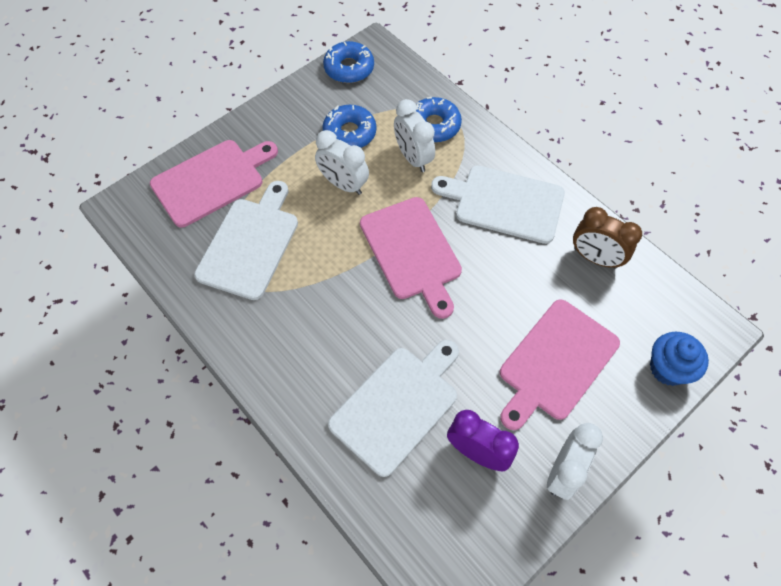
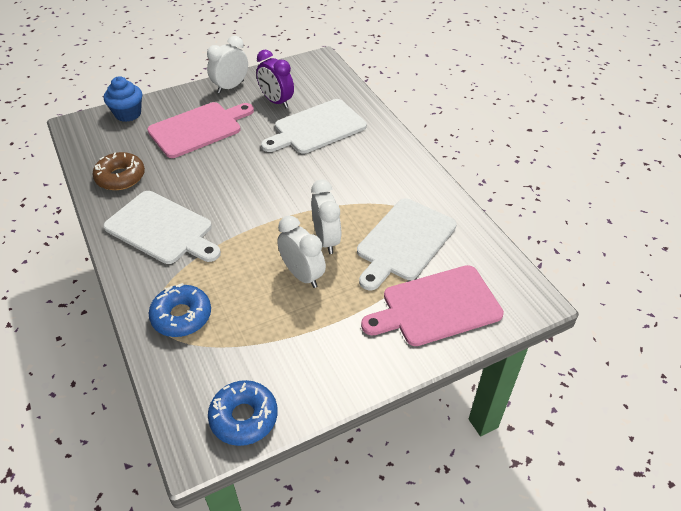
camera: 165 degrees left, 15 degrees down
blue donut [322,105,376,148] -> none
pink cutting board [360,197,462,319] -> none
white clock [394,99,435,172] -> white clock moved to [311,180,341,254]
brown clock [573,207,642,269] -> brown donut [93,152,145,190]

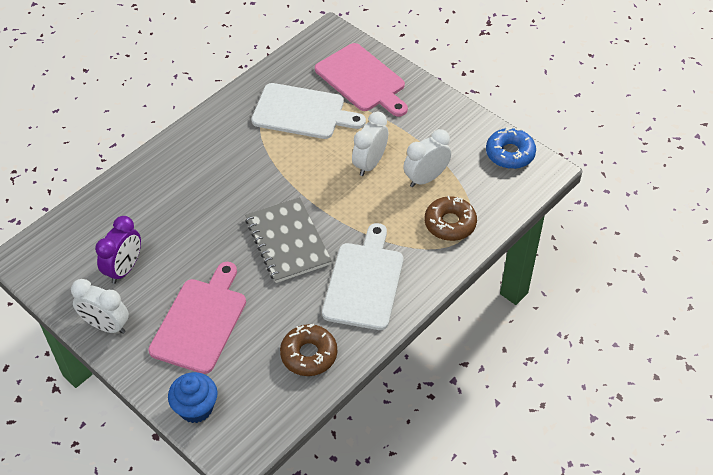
camera: 110 degrees left, 5 degrees up
pink cutting board [147,102,254,158] -> pink cutting board turned 75 degrees clockwise [148,262,246,374]
blue donut [149,283,211,337] -> brown donut [425,196,477,241]
white cutting board [261,99,367,154] -> none
white clock [311,180,341,254] -> white clock moved to [403,129,451,187]
none -> grey notebook [245,197,332,283]

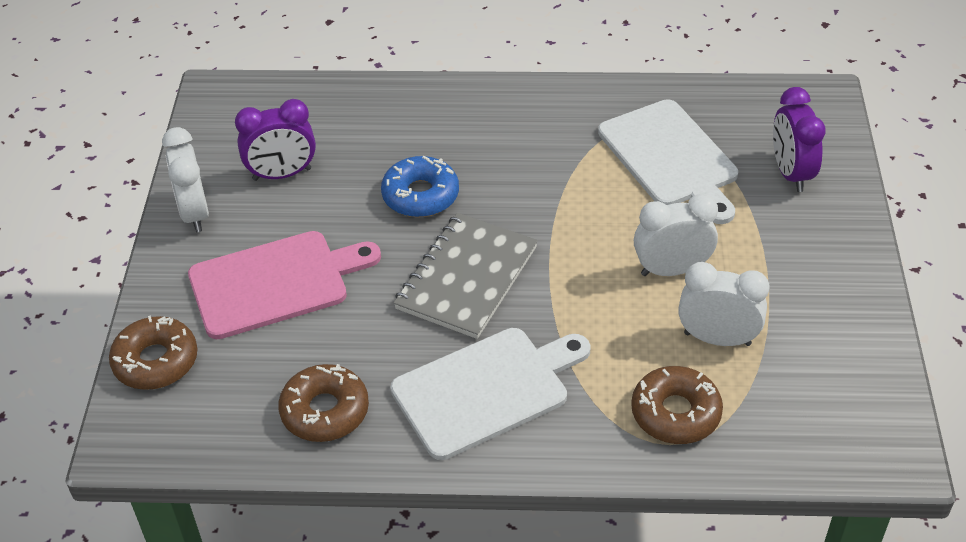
camera: 50 degrees right, 5 degrees down
blue cupcake [168,372,218,423] -> brown donut [109,315,197,390]
pink cutting board [315,43,408,117] -> purple clock [773,87,826,192]
blue donut [486,127,536,169] -> blue donut moved to [381,156,459,217]

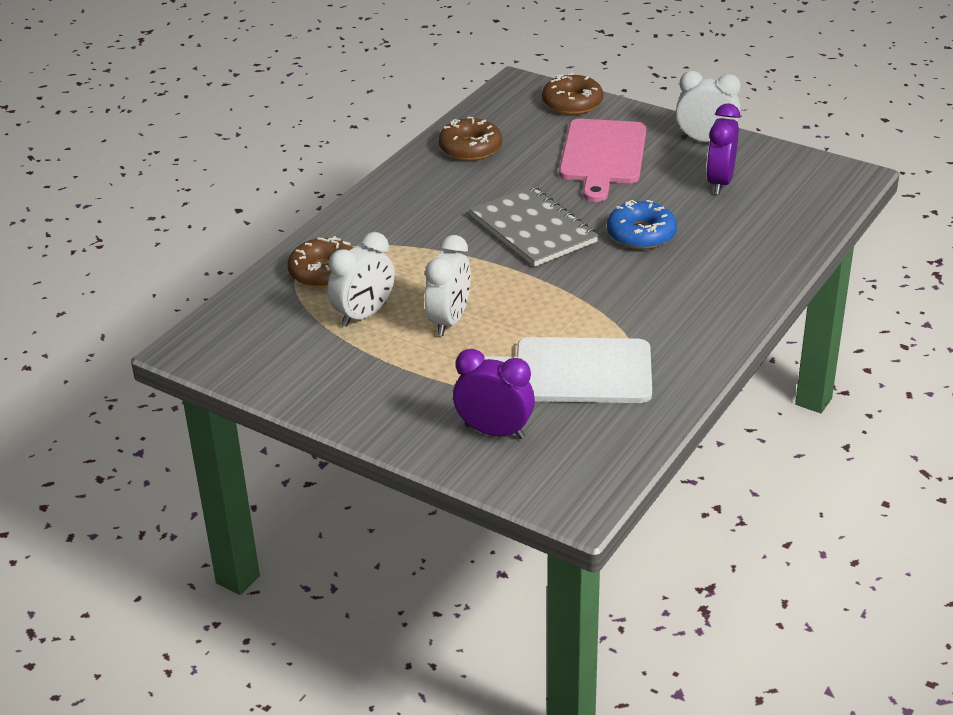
camera: 120 degrees right, 10 degrees down
white cutting board [390,328,591,460] -> none

